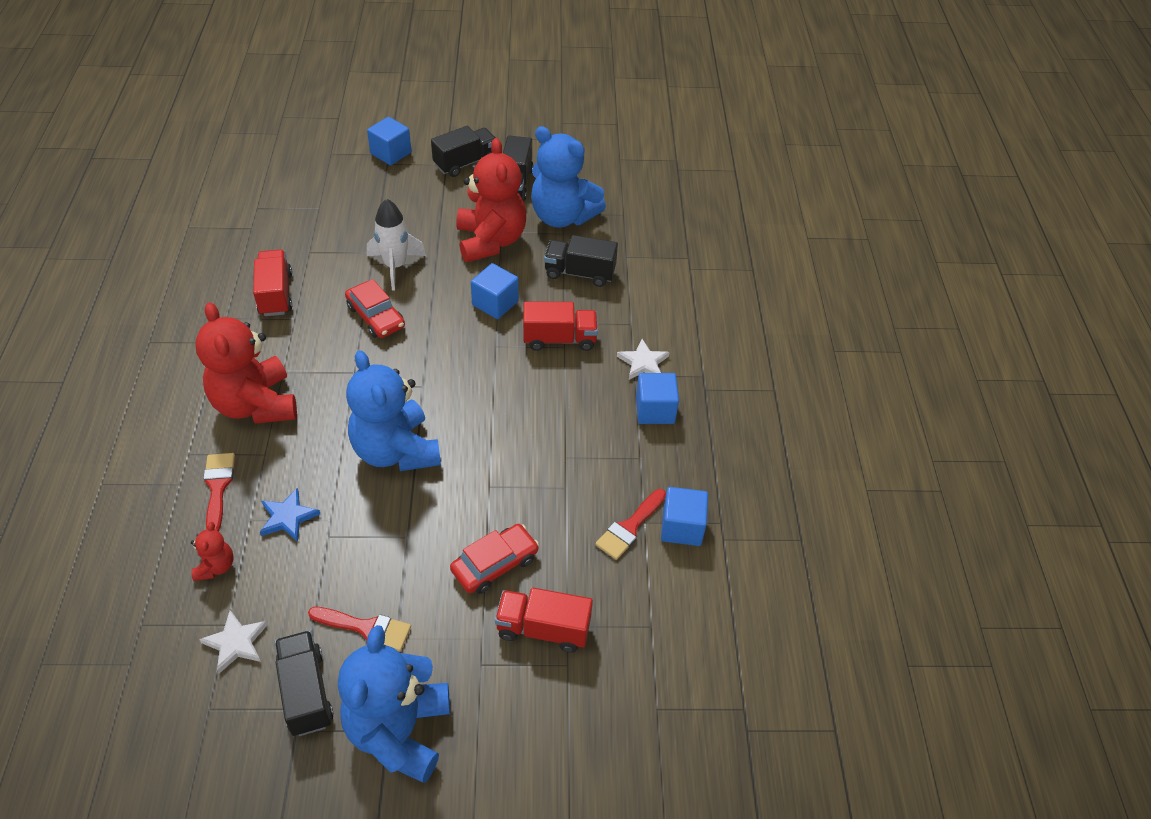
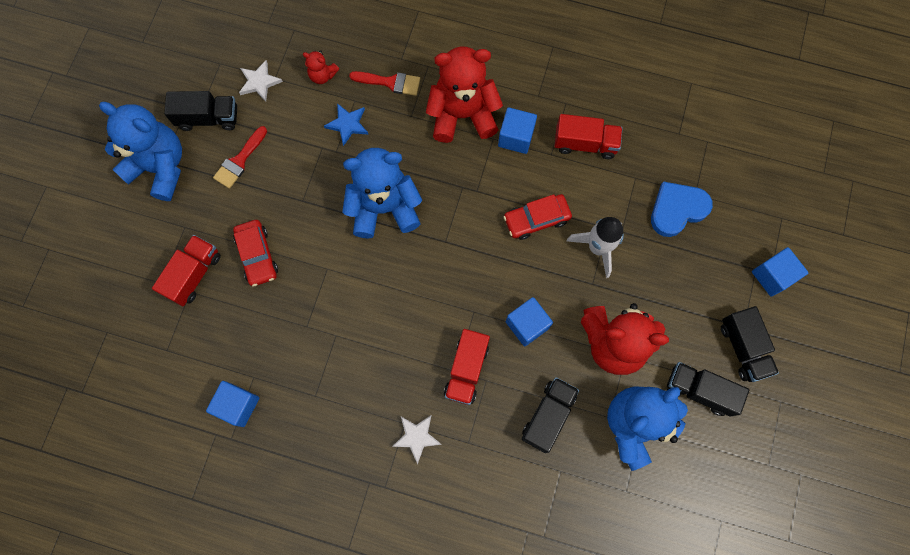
camera: 110 degrees right, 25 degrees up
red brush [595,489,666,560] -> none
blue cube [636,373,679,424] -> blue cube moved to [498,107,537,154]
none -> blue heart [651,181,713,237]

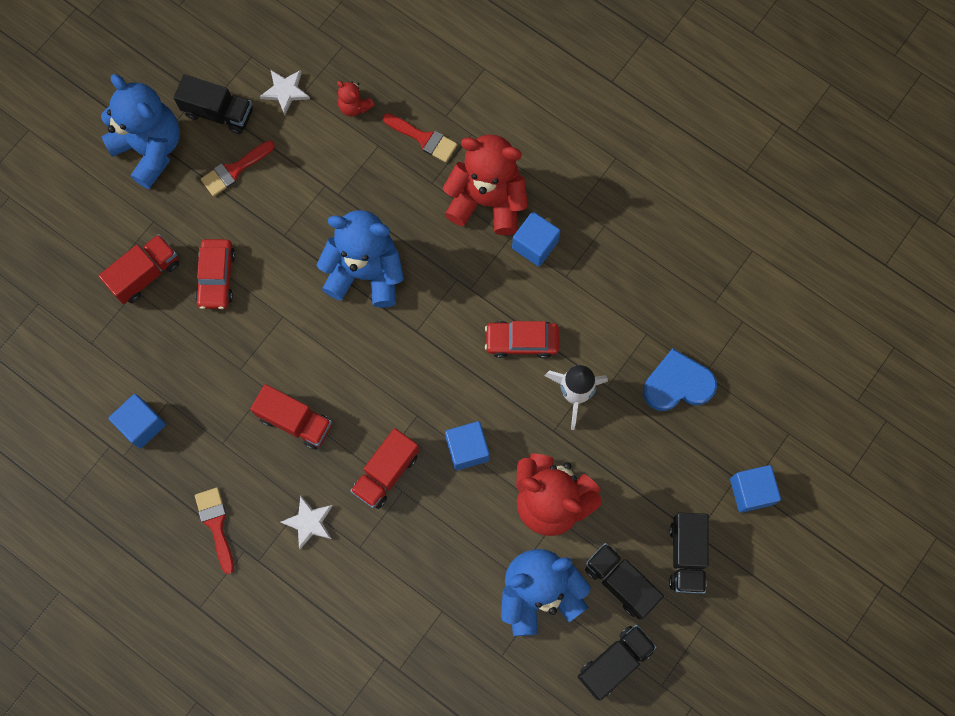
camera: 20 degrees right, 0 degrees up
blue star [324,103,369,146] -> none
black truck [522,377,579,453] -> black truck moved to [577,625,657,701]
red truck [554,114,623,159] -> red truck moved to [250,384,332,450]
none -> red brush [195,488,234,574]

